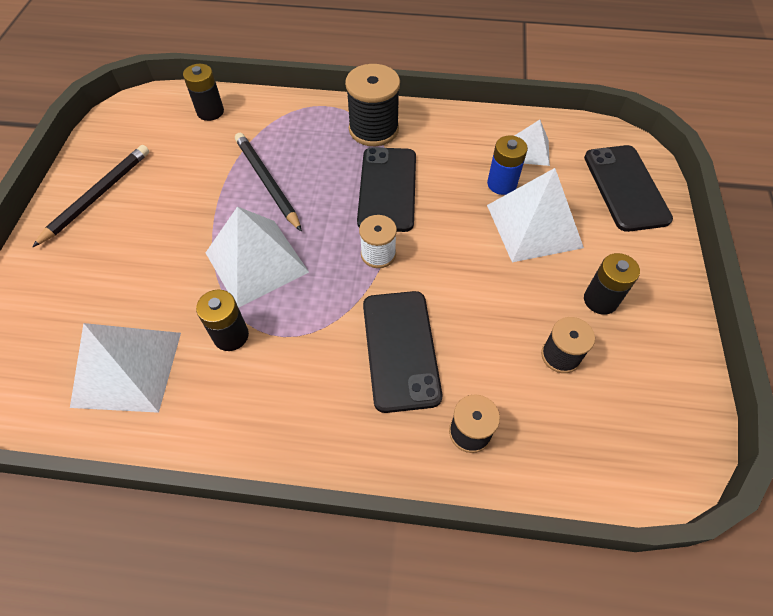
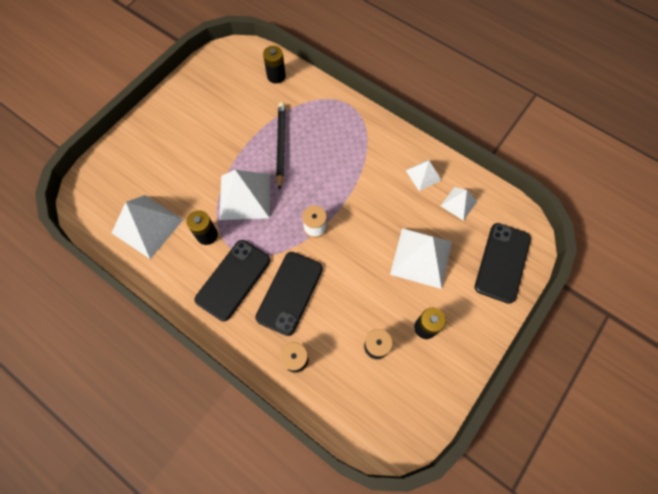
camera: 30 degrees right, 10 degrees up
black pencil [32,145,149,248] -> none
black spool [345,64,400,146] -> none
black phone [357,147,416,232] -> black phone moved to [194,240,270,321]
blue battery [487,135,528,195] -> none
none -> white pyramid [406,160,441,191]

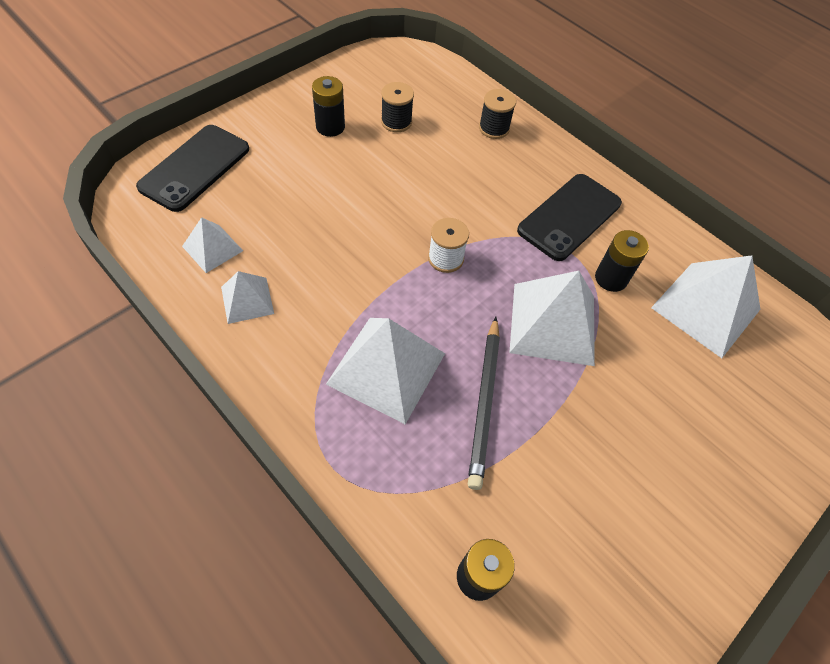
camera: 175 degrees left, 10 degrees down
black phone [255,252,323,336] -> none
white pyramid [390,228,452,289] -> white pyramid moved to [326,318,445,424]

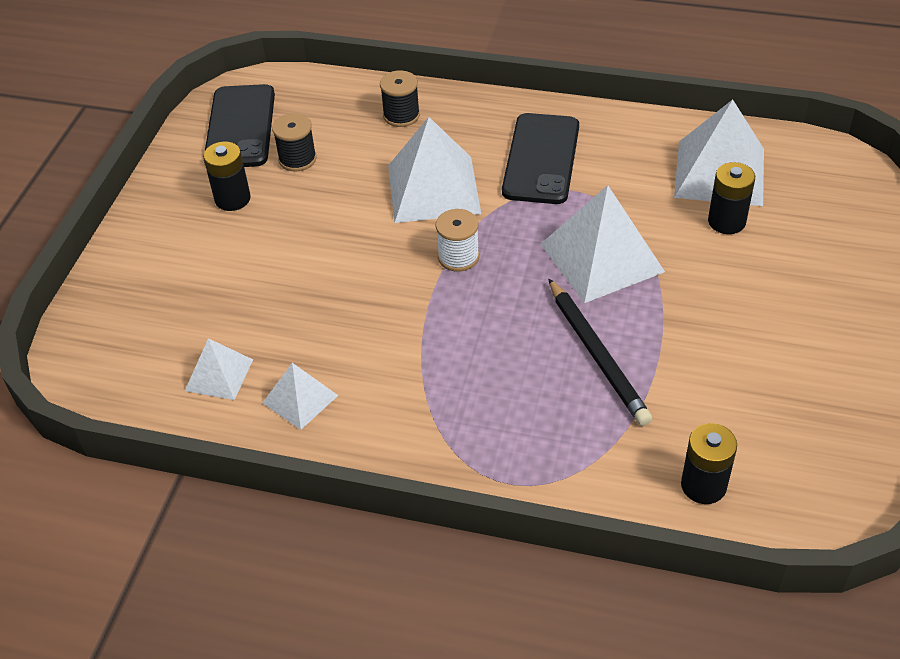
camera: 25 degrees left, 10 degrees down
black phone [136,125,249,212] -> black phone moved to [204,84,275,167]
white pyramid [326,318,445,424] -> white pyramid moved to [388,117,481,223]
black battery [595,230,649,292] -> black battery moved to [708,162,755,234]

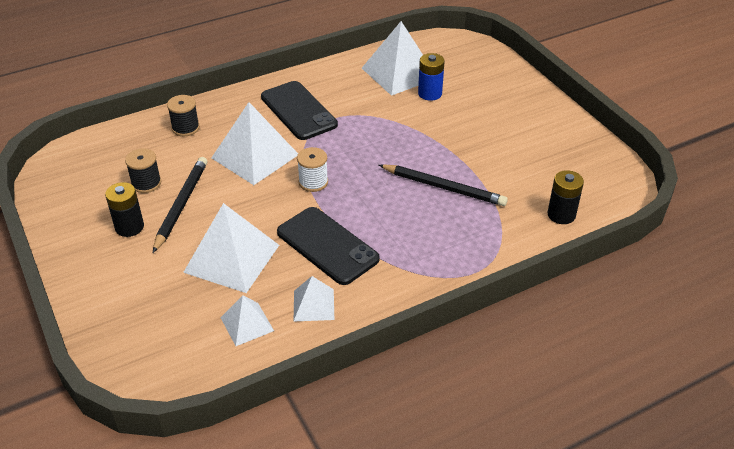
camera: 45 degrees left, 5 degrees down
black phone [204,84,275,167] -> black phone moved to [277,207,380,285]
white pyramid [541,185,665,303] -> white pyramid moved to [183,203,279,293]
black battery [708,162,755,234] -> blue battery [418,53,445,101]
none -> black pencil [153,157,207,253]

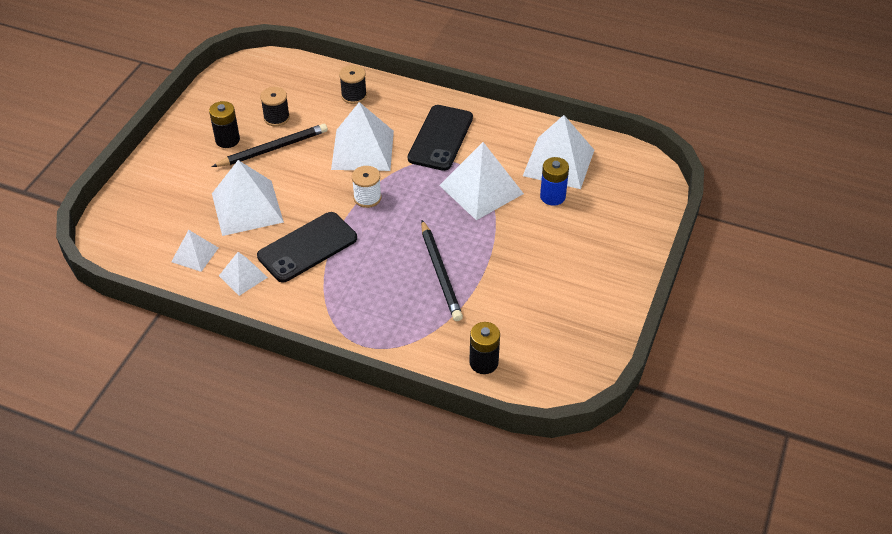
camera: 50 degrees right, 5 degrees up
black phone [277,207,380,285] -> black phone turned 45 degrees clockwise [257,212,357,282]
none -> white pyramid [439,142,524,220]

